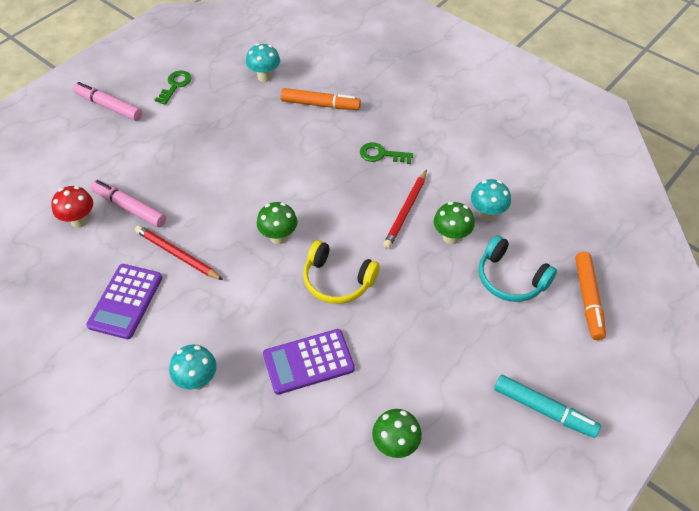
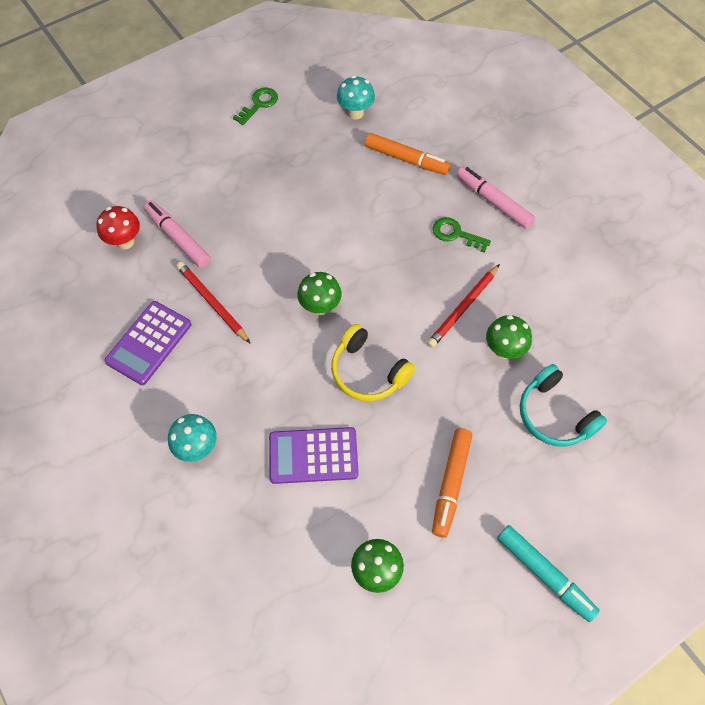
camera: 15 degrees right, 10 degrees up
pink marker [73,82,142,121] -> pink marker moved to [457,166,535,229]
turquoise mushroom [471,179,511,221] -> none
orange marker [575,252,606,340] -> orange marker moved to [432,428,472,538]

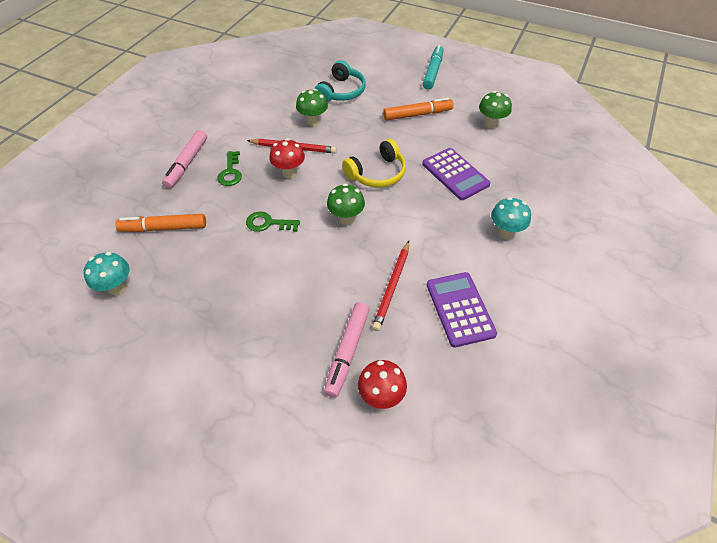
camera: 120 degrees left, 10 degrees down
purple calculator [104,301,191,385] -> purple calculator turned 105 degrees counterclockwise [427,272,497,347]
green key [233,88,278,125] -> green key moved to [246,212,300,232]
yellow headphones [331,324,415,401] -> yellow headphones turned 45 degrees clockwise [342,139,406,188]
orange marker [365,133,451,175] -> orange marker turned 90 degrees counterclockwise [115,214,206,232]
none -> red mushroom [270,138,305,178]

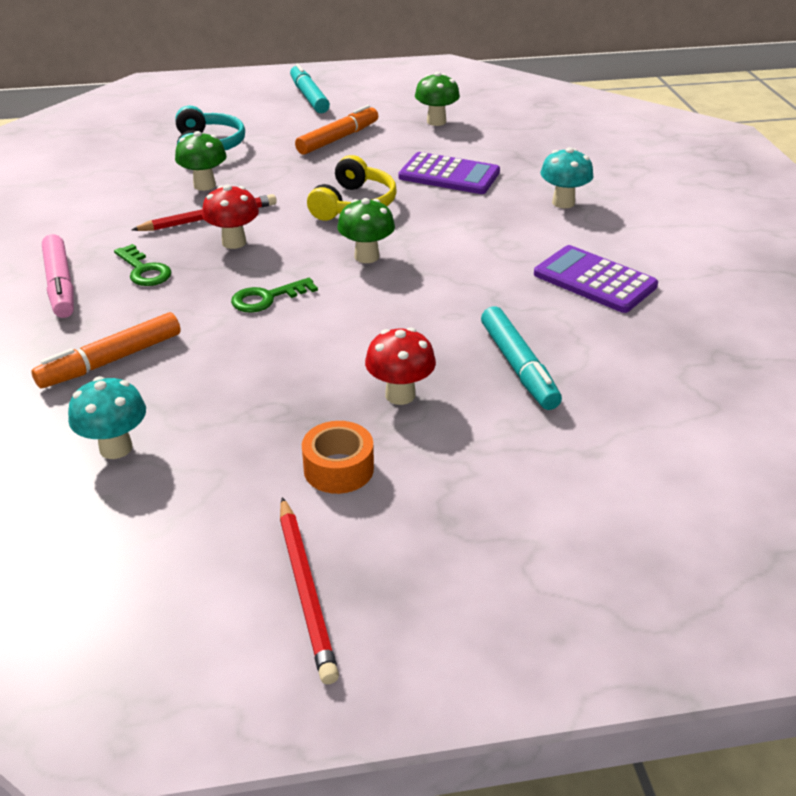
camera: 35 degrees left, 15 degrees down
pink marker [324,302,370,398] -> turquoise marker [481,306,562,410]
red mushroom [358,360,407,409] -> red mushroom moved to [365,327,436,405]
red pencil [372,241,409,331] -> red pencil moved to [280,497,339,684]
none -> orange tape [302,421,374,494]

